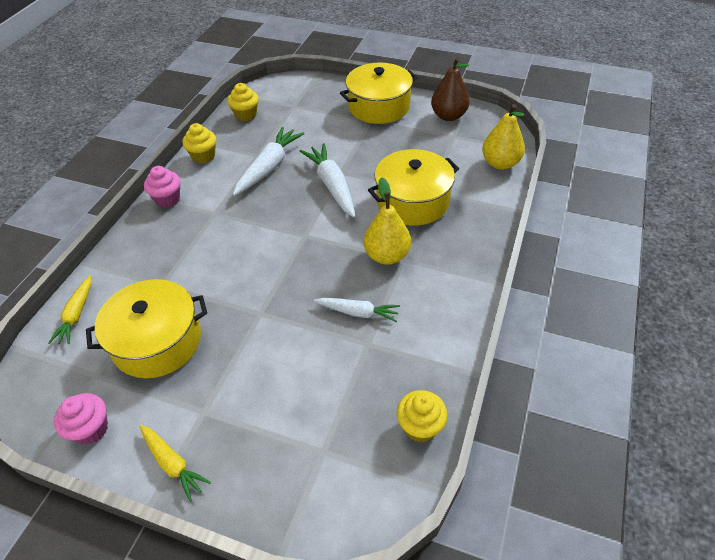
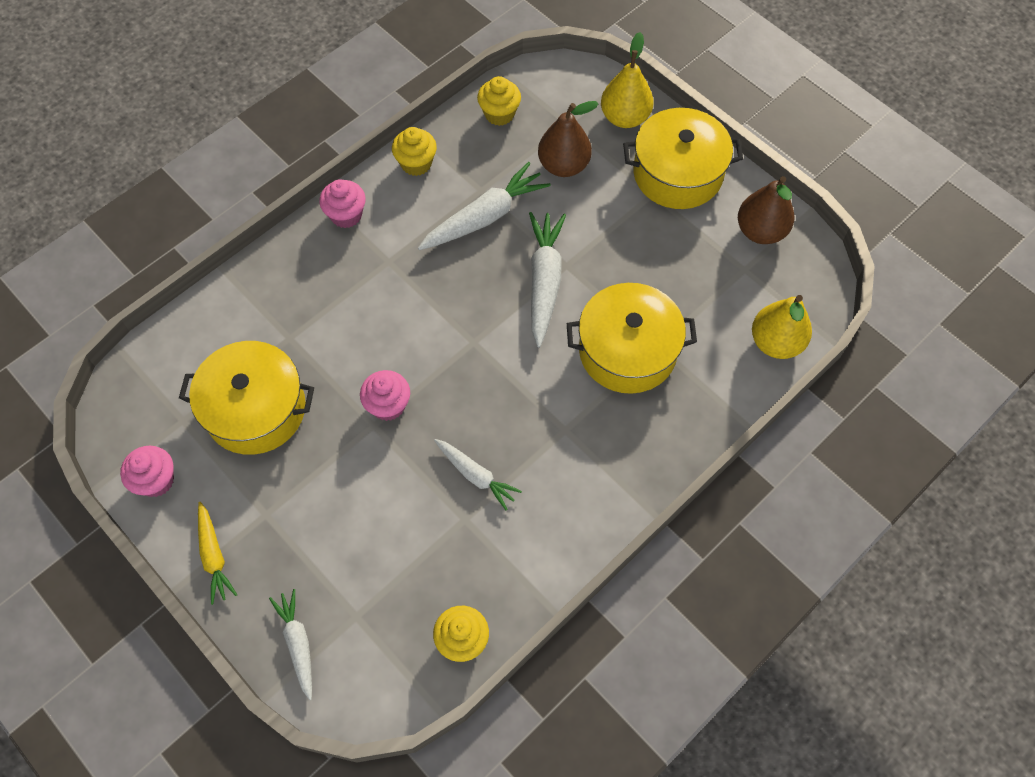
camera: 25 degrees right, 15 degrees up
yellow carrot [48,276,91,344] -> none
yellow pear [364,178,411,265] -> yellow pear moved to [601,32,653,128]
none -> white carrot [269,589,312,700]
none -> pink cupcake [360,370,410,421]
none -> brown pear [538,101,599,177]

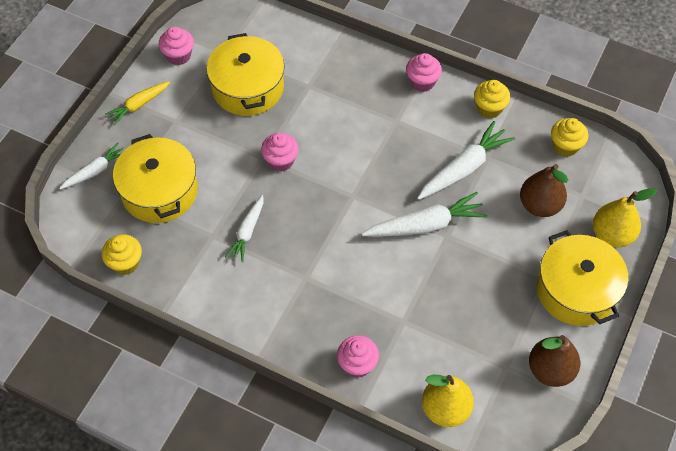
camera: 70 degrees right, 5 degrees down
white carrot [418,162,551,250] -> white carrot turned 75 degrees counterclockwise [417,121,515,200]
yellow pot [567,283,697,394] -> yellow pot moved to [113,134,198,223]
none -> pink cupcake [337,335,379,377]

